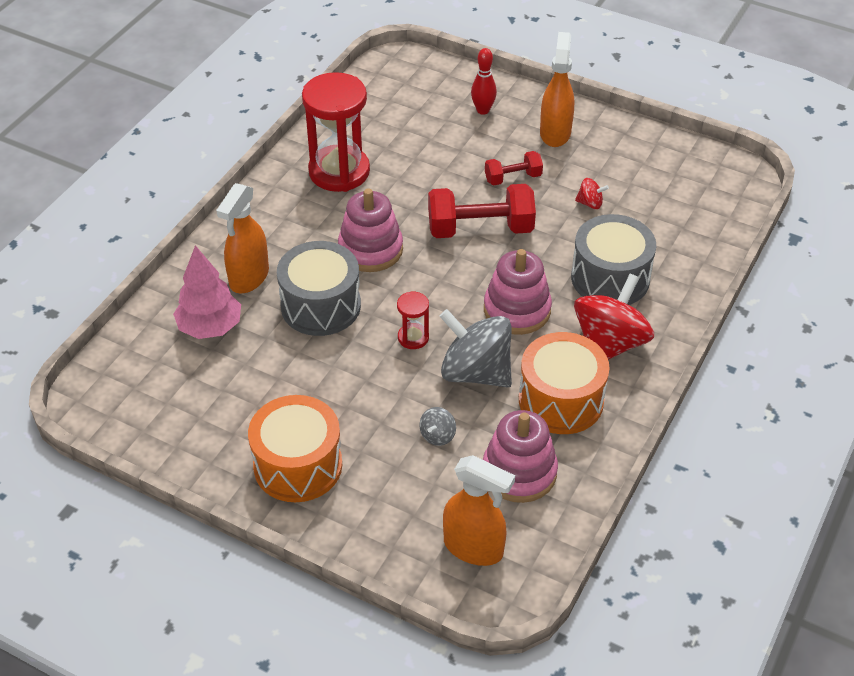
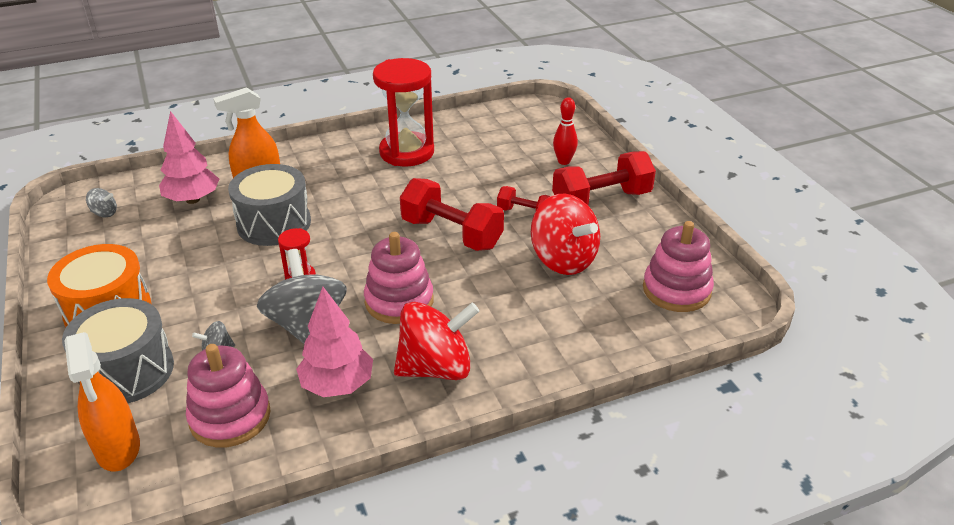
camera: 40 degrees right, 10 degrees down
pink stacking toy [338,188,403,272] -> pink stacking toy moved to [643,221,714,312]
orange drum [519,332,610,434] -> pink tree [296,287,373,397]
orange spray bottle [540,32,574,147] -> red dumbbell [552,151,656,205]
grey drum [571,214,656,305] -> grey drum moved to [62,298,174,403]
red spinning top [575,178,609,209] -> red spinning top [531,194,600,275], size x2.32
none -> grey spinning top [86,188,117,217]

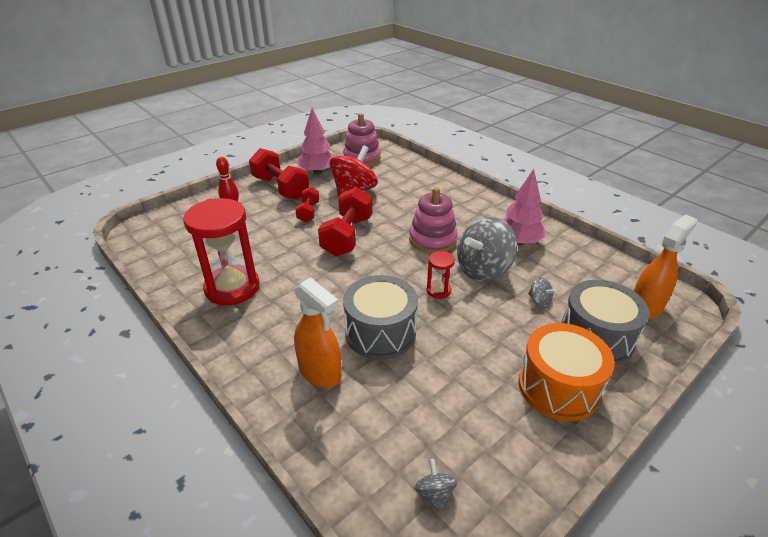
camera: 110 degrees left, 0 degrees up
pink tree [159,111,219,204] -> pink tree moved to [298,108,334,174]
pink stacking toy [186,344,271,448] -> none
red spinning top [394,302,479,380] -> none

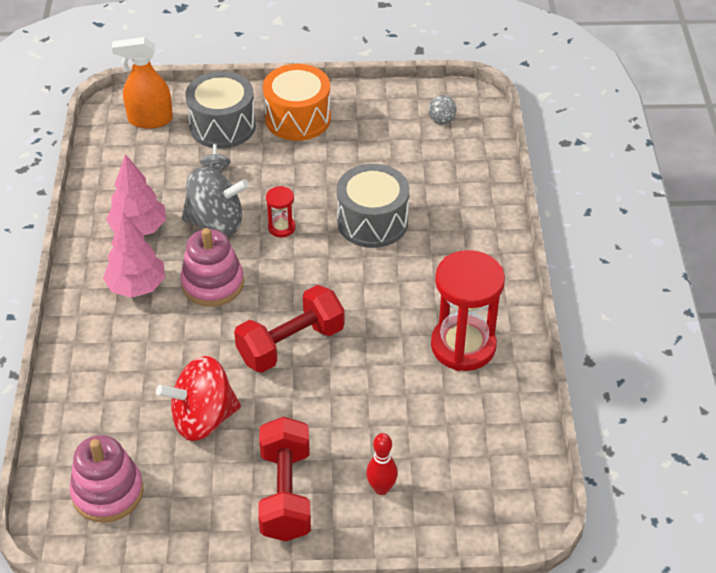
camera: 140 degrees left, 10 degrees up
orange spray bottle [294,277,341,388] -> none
red dumbbell [295,187,319,222] -> none
pink tree [298,108,334,174] -> pink tree moved to [103,212,165,298]

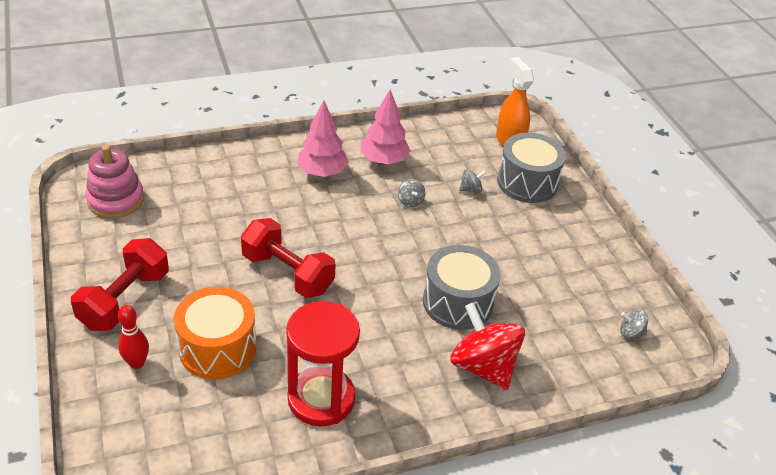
camera: 70 degrees right, 5 degrees down
red spinning top [156,356,241,441] -> red spinning top moved to [450,302,525,390]
pink stacking toy [180,228,244,307] -> none
grey spinning top [182,167,249,236] -> grey spinning top [398,179,425,207], size x0.43
red dumbbell [258,416,311,541] -> red dumbbell turned 45 degrees counterclockwise [71,238,169,331]
orange drum [263,64,331,141] -> orange drum moved to [174,287,256,380]
red hourglass [266,186,296,237] -> none

